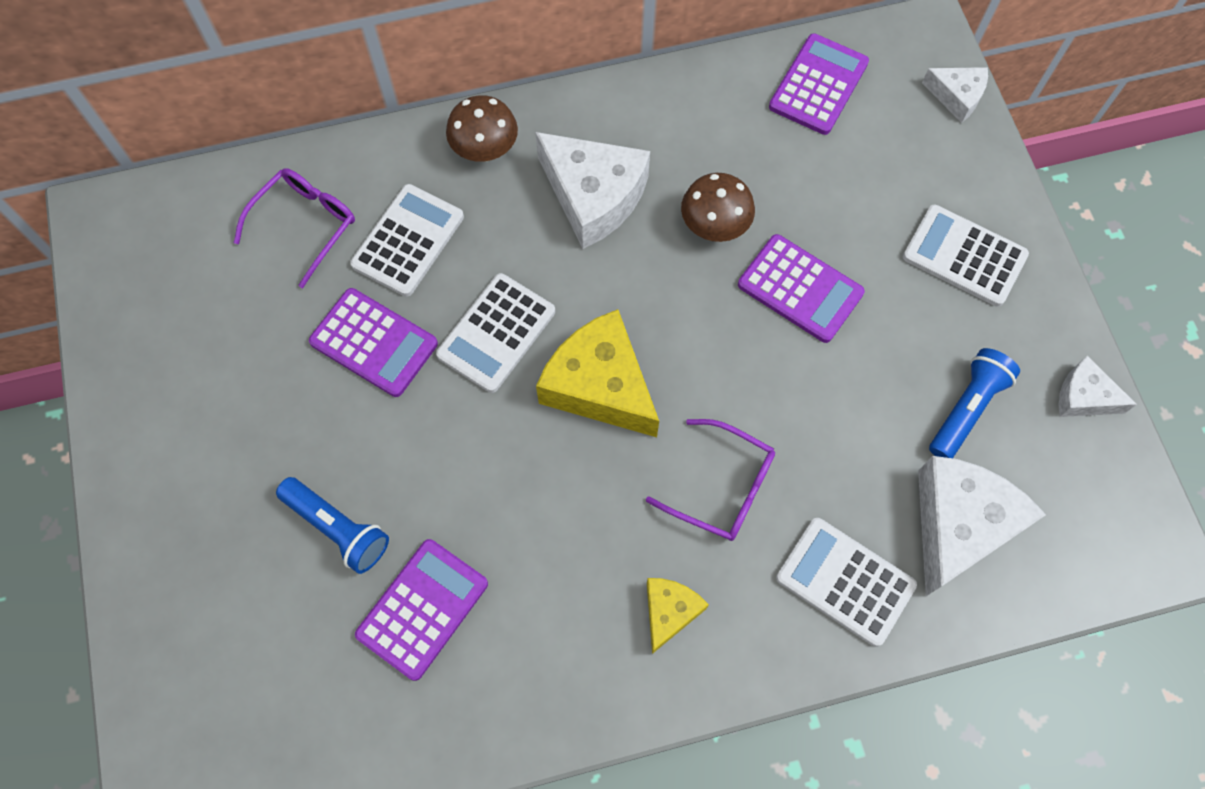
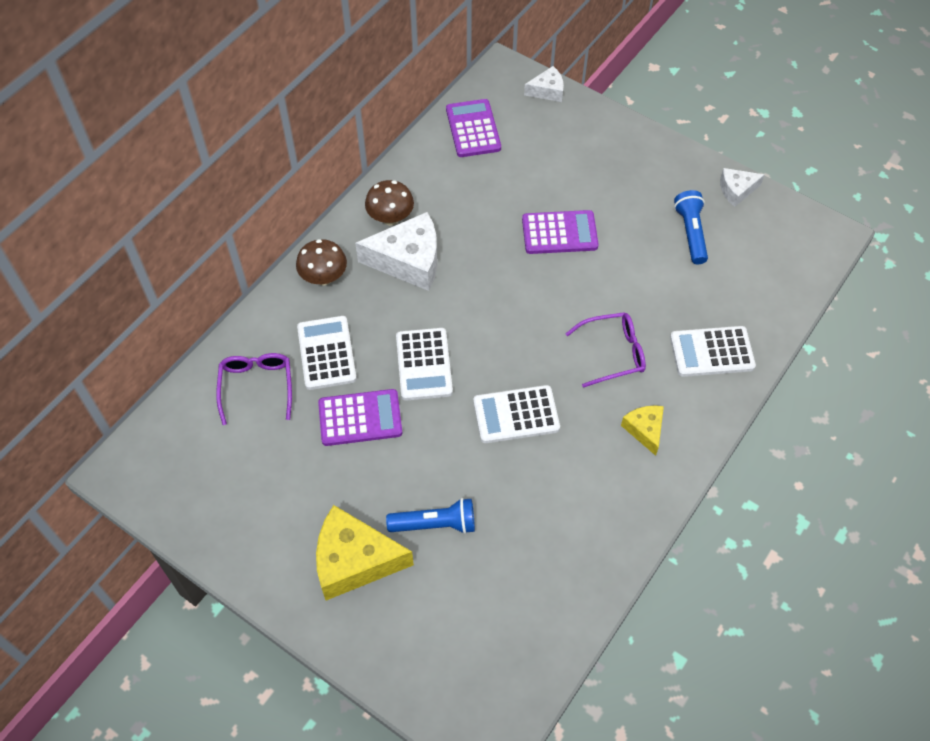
camera: 40 degrees left, 10 degrees down
purple calculator [355,539,488,681] -> none
yellow cheese [536,309,659,437] -> yellow cheese moved to [316,505,414,600]
brown mushroom [681,173,755,242] -> brown mushroom moved to [365,180,414,225]
white calculator [903,205,1029,307] -> white calculator moved to [473,385,560,443]
white cheese [918,456,1046,596] -> none

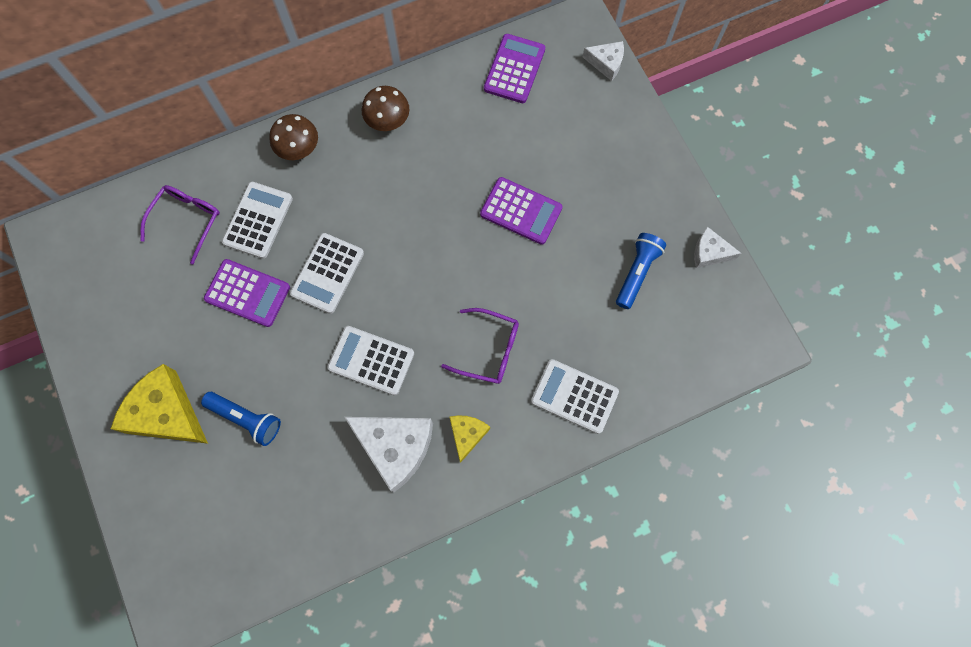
camera: 30 degrees right, 15 degrees up
white cheese [355,212,437,291] -> white cheese moved to [344,417,433,492]

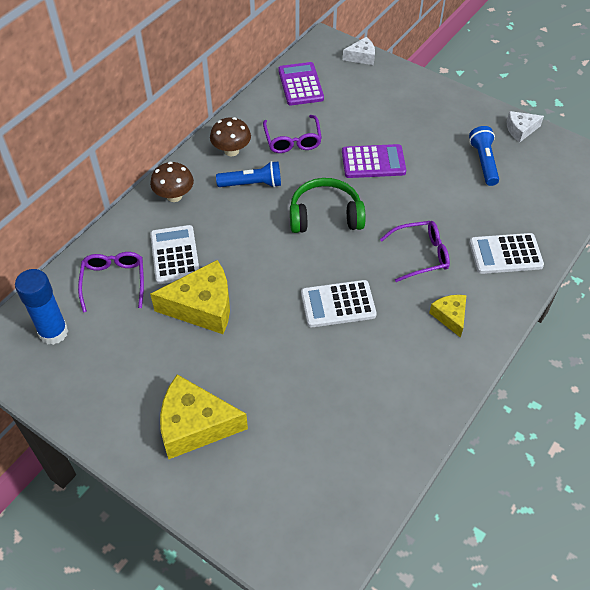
camera: 30 degrees left, 20 degrees down
blue flashlight [201,392,281,446] -> blue flashlight moved to [216,161,281,187]
purple calculator [204,259,290,327] -> yellow cheese [150,260,230,334]
white calculator [290,233,364,314] -> none
white cheese [344,417,433,492] -> none
none -> blue glue stick [15,269,68,345]
none -> purple glasses [263,115,322,153]
none -> green headphones [290,178,365,233]

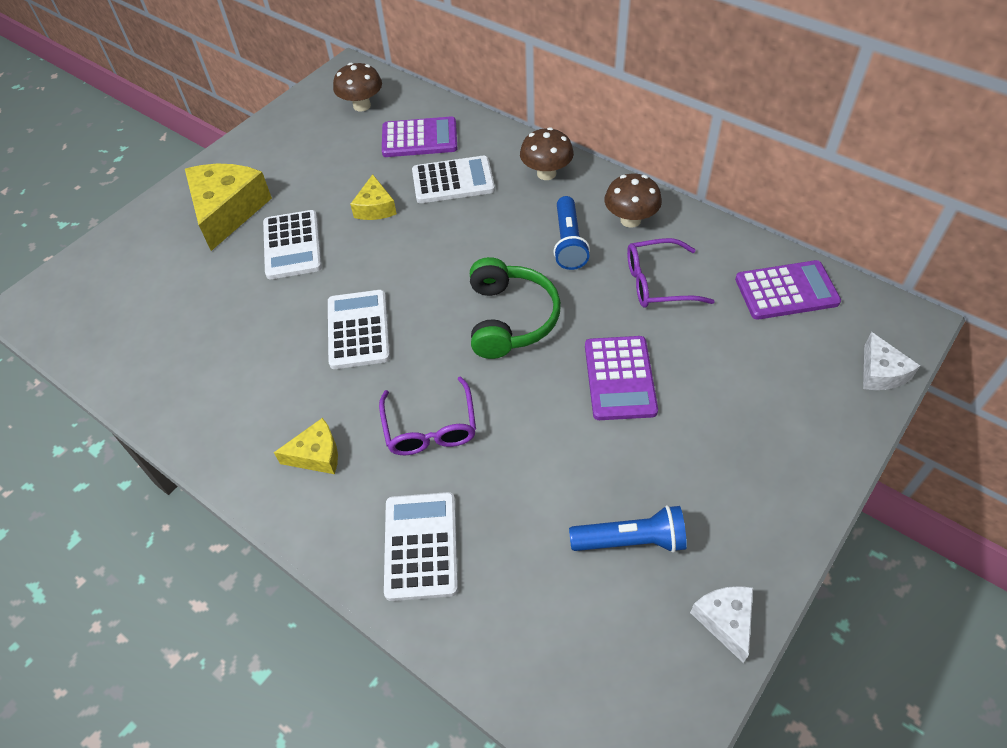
camera: 95 degrees right, 0 degrees up
blue glue stick [15,269,68,345] -> brown mushroom [333,63,382,111]
purple glasses [78,252,144,313] -> purple calculator [382,117,457,157]
yellow cheese [150,260,230,334] -> yellow cheese [350,174,397,220], size x0.53
none -> white calculator [263,210,322,279]

